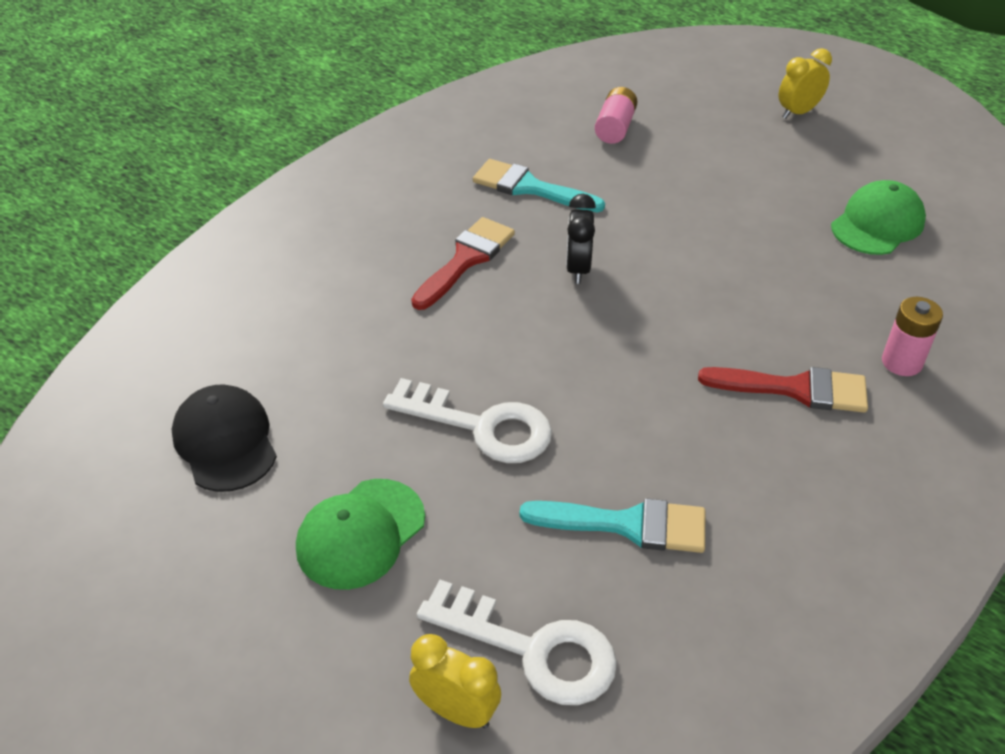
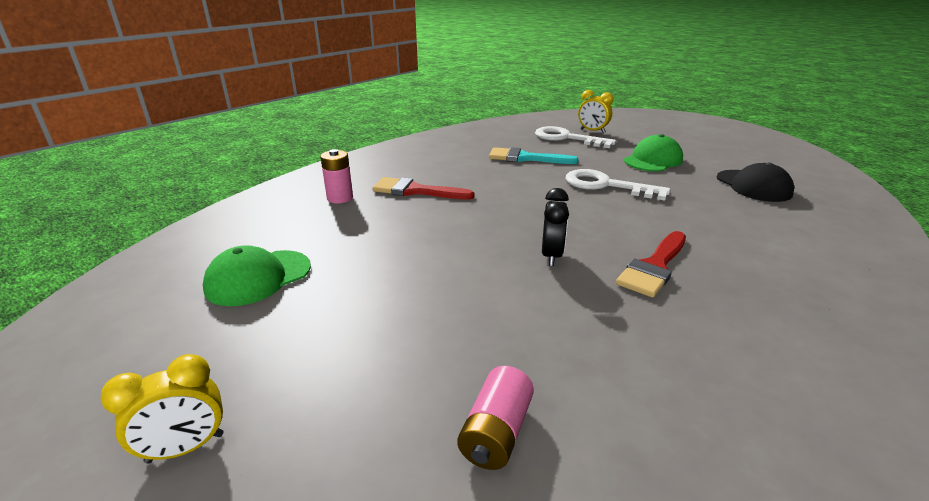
camera: 175 degrees left, 15 degrees down
turquoise brush [473,159,605,212] -> none

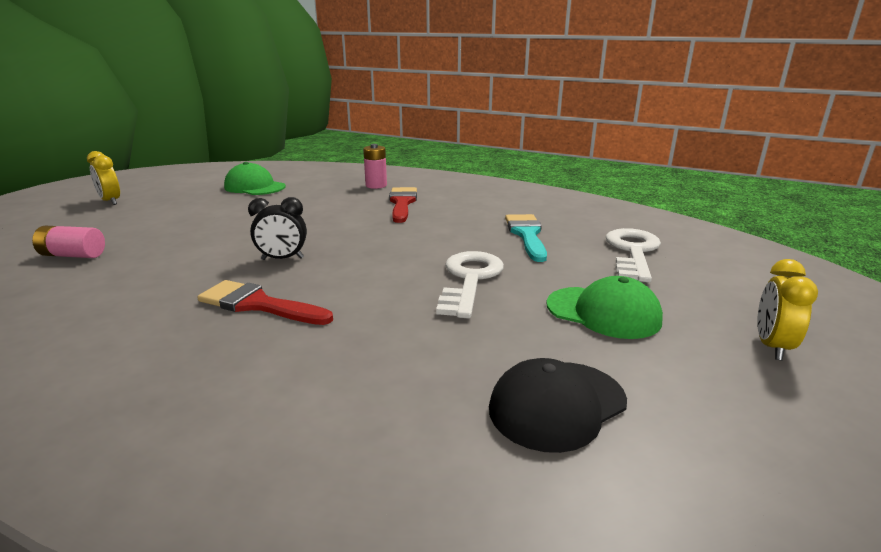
camera: 75 degrees right, 5 degrees down
yellow clock [578,90,614,133] -> yellow clock moved to [757,259,818,360]

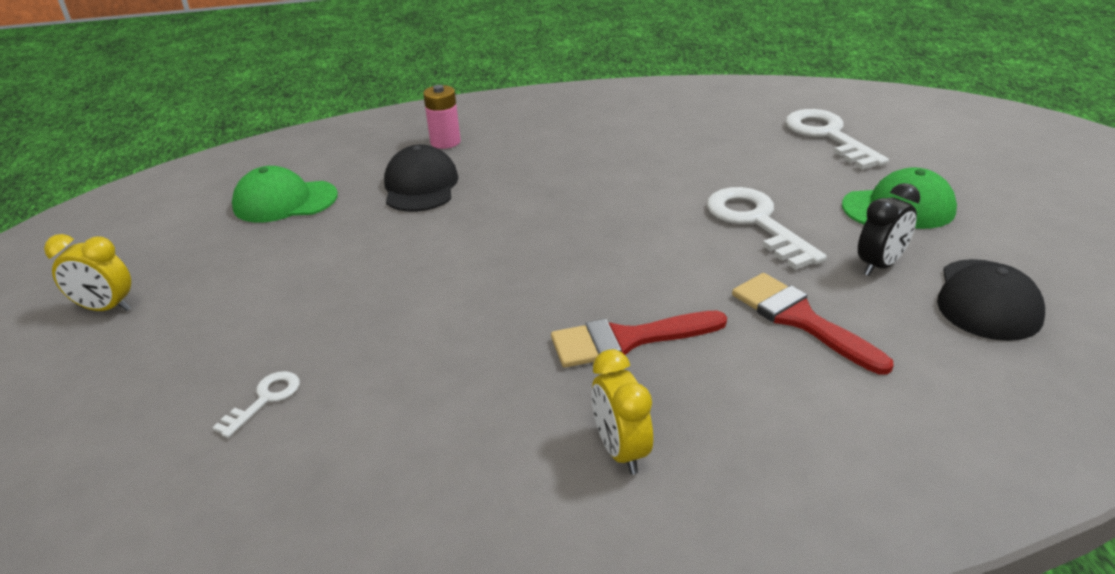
camera: 35 degrees left, 10 degrees up
pink battery [32,226,105,258] -> white key [212,371,300,438]
black clock [248,197,307,260] -> black clock moved to [858,183,920,276]
red brush [389,187,417,223] -> red brush moved to [732,273,894,375]
turquoise brush [505,214,547,262] -> none
yellow clock [757,259,818,360] -> yellow clock moved to [591,349,653,475]
none -> black cap [384,145,458,212]

